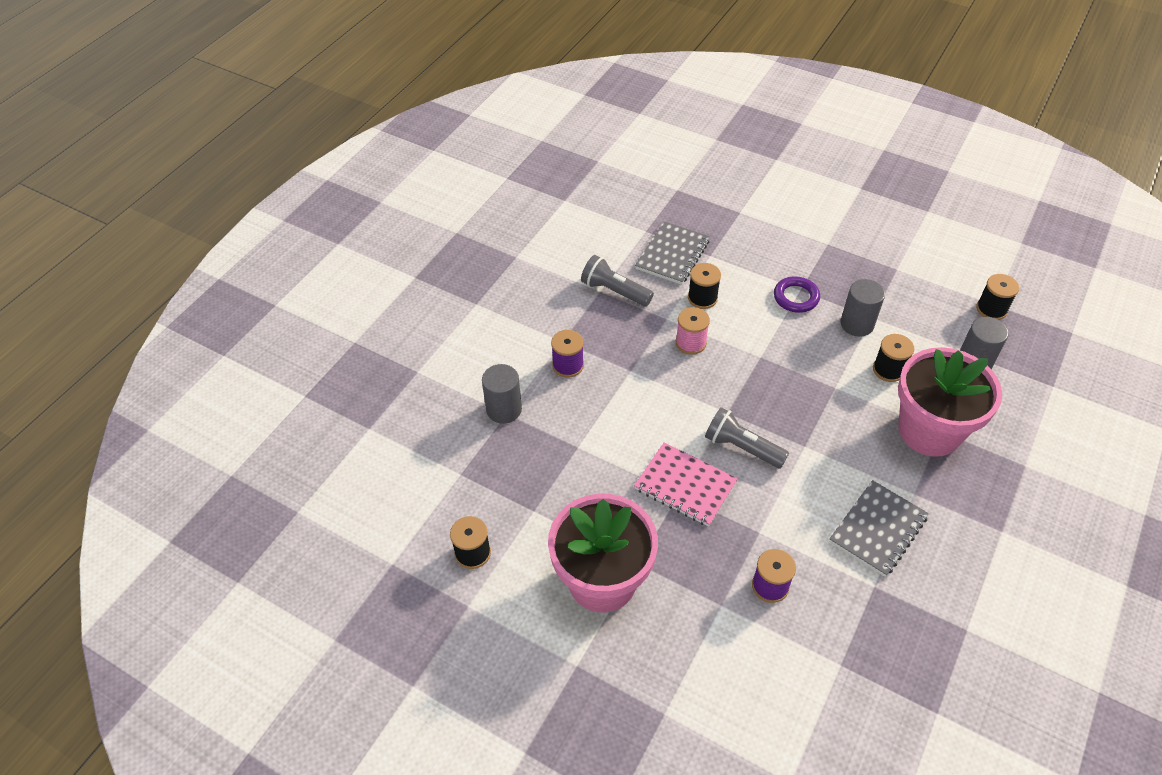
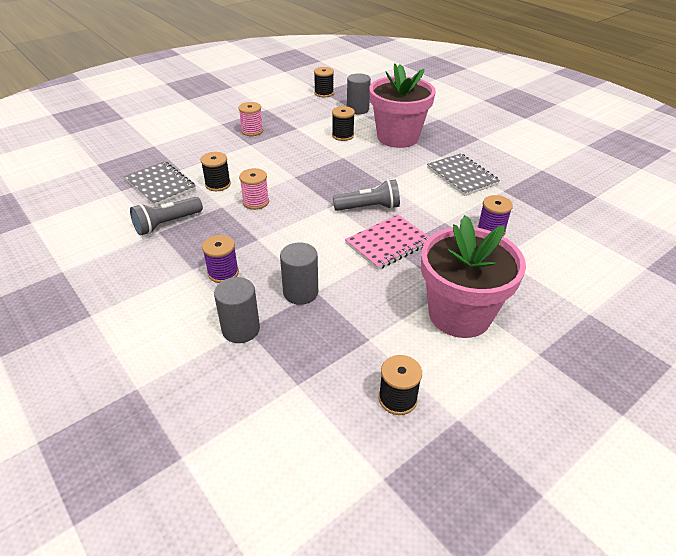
camera: 70 degrees left, 10 degrees down
grey flashlight [705,407,789,468] -> grey flashlight turned 150 degrees counterclockwise [333,179,400,211]
purple ring [774,276,820,313] -> none
grey cylinder [840,279,885,337] -> grey cylinder moved to [280,242,318,305]
none -> pink spool [238,102,263,136]

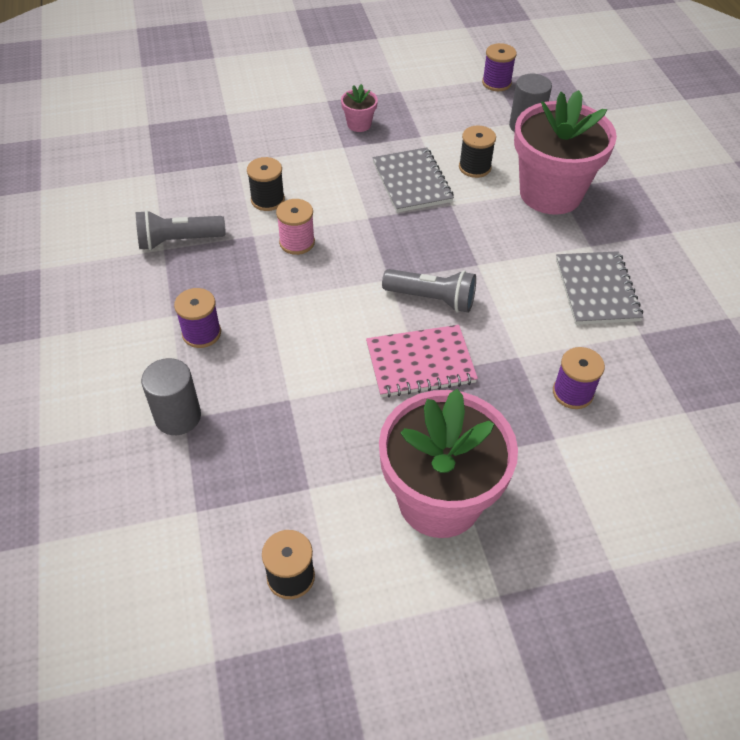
camera: 25 degrees right, 10 degrees up
grey notebook [124,161,196,206] -> grey notebook moved to [373,147,454,213]
pink spool [238,102,263,136] -> pink flower pot [341,84,378,132]
grey cylinder [280,242,318,305] -> none
black spool [314,67,334,97] -> purple spool [482,43,517,91]

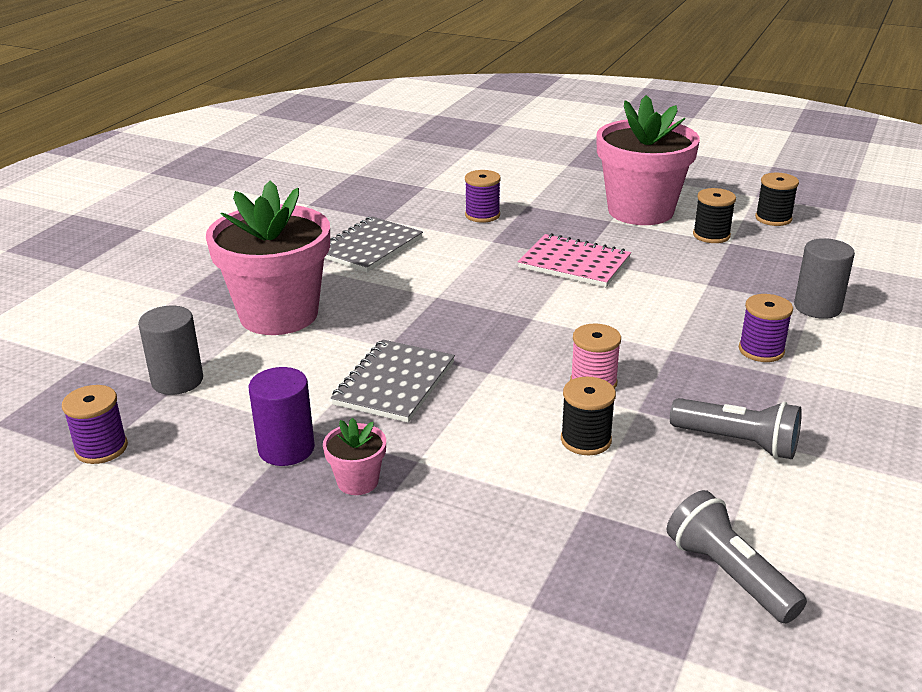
camera: 140 degrees left, 20 degrees down
grey flashlight [382,269,476,313] -> grey flashlight moved to [666,490,807,624]
black spool [459,125,496,178] -> black spool moved to [693,188,736,243]
none -> purple cylinder [249,367,315,466]

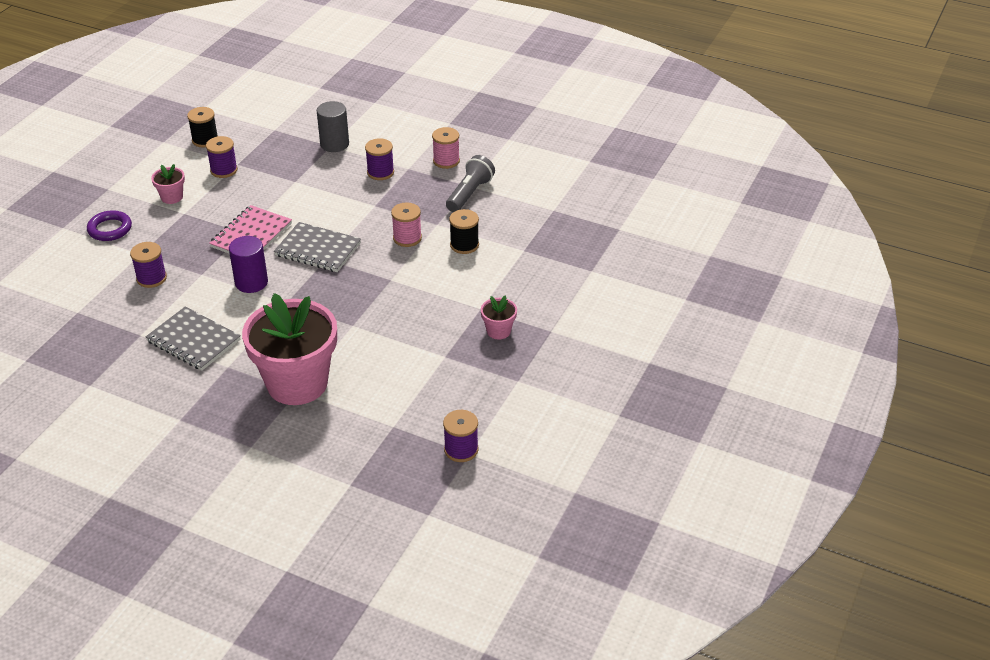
camera: 90 degrees left, 10 degrees up
grey cylinder [138,306,203,395] -> none
purple cylinder [249,367,315,466] -> purple cylinder moved to [229,236,268,293]
grey notebook [331,340,455,423] -> grey notebook moved to [274,222,361,272]
pink flower pot [596,95,700,225] -> pink flower pot [151,164,185,204], size x0.41
grey flashlight [666,490,807,624] -> none
black spool [693,188,736,243] -> purple spool [206,136,238,178]
none -> purple ring [87,210,132,241]
none -> pink spool [432,127,460,169]

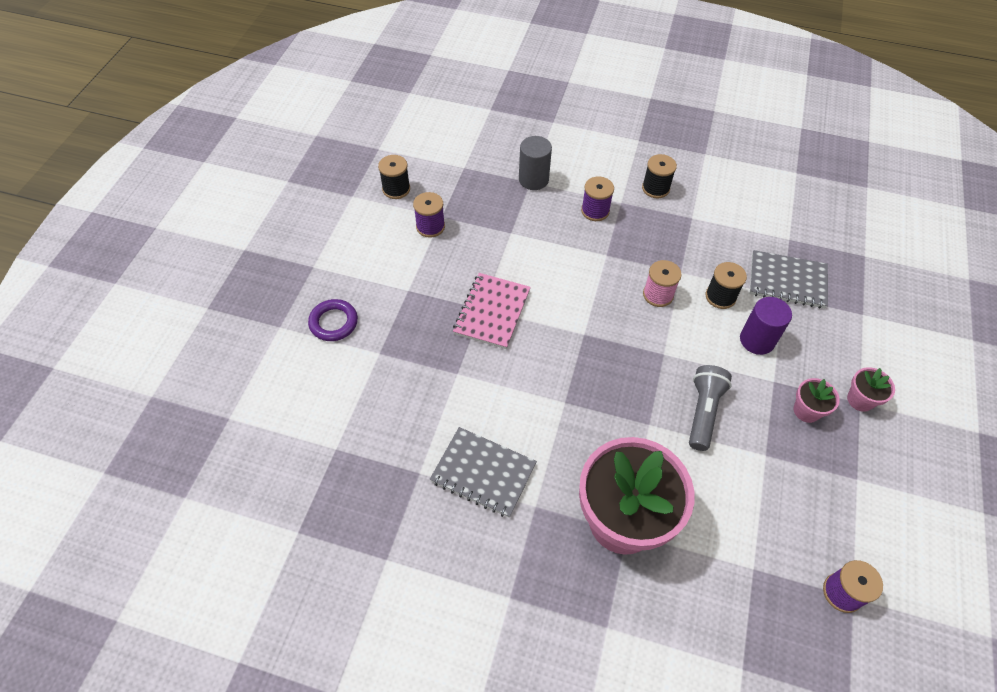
camera: 10 degrees left, 15 degrees up
purple spool [130,242,167,288] -> none
pink flower pot [151,164,185,204] -> pink flower pot moved to [847,367,895,412]
purple cylinder [229,236,268,293] -> purple cylinder moved to [740,297,792,355]
grey notebook [274,222,361,272] -> grey notebook moved to [750,250,828,308]
pink spool [432,127,460,169] -> black spool [642,154,677,198]
grey flashlight [446,155,495,212] -> grey flashlight moved to [689,365,732,451]

